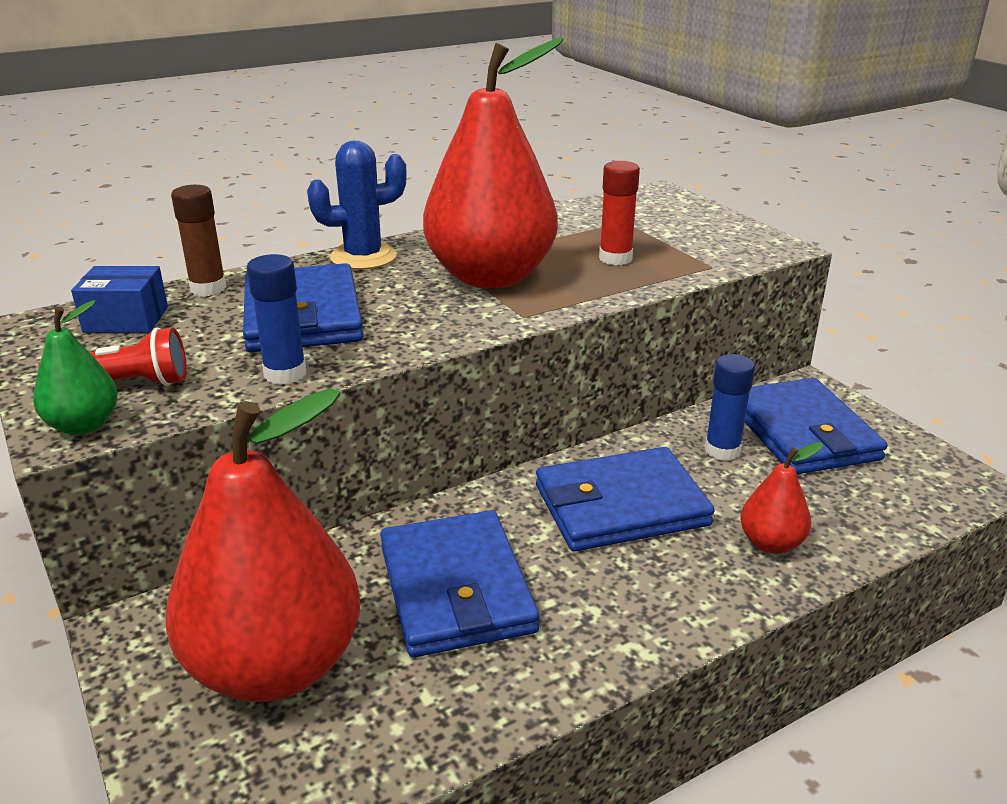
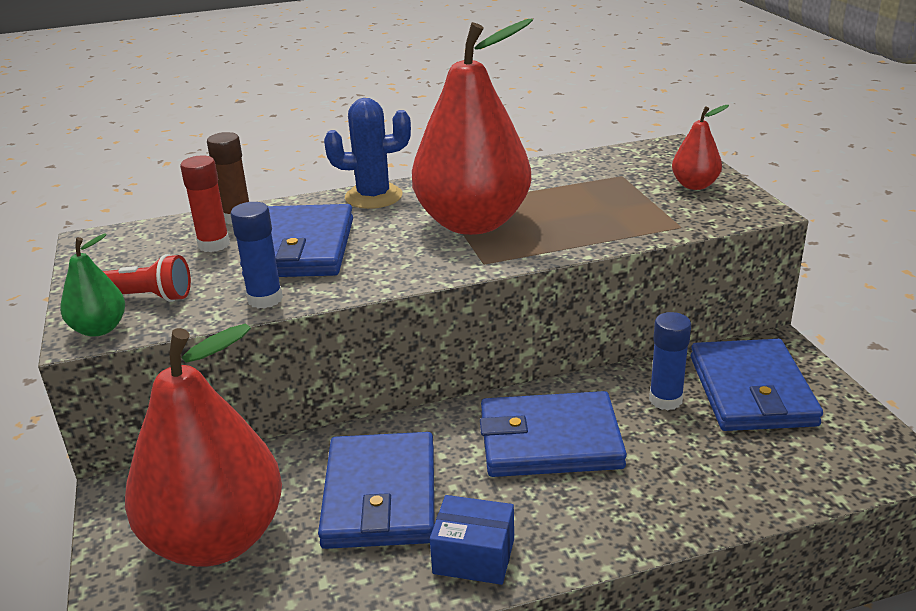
camera: 15 degrees right, 0 degrees up
blue box [71,266,168,333] -> blue box moved to [430,495,514,585]
red glue stick [599,161,640,265] -> red glue stick moved to [180,156,230,252]
red pear [740,442,823,554] -> red pear moved to [672,105,729,190]

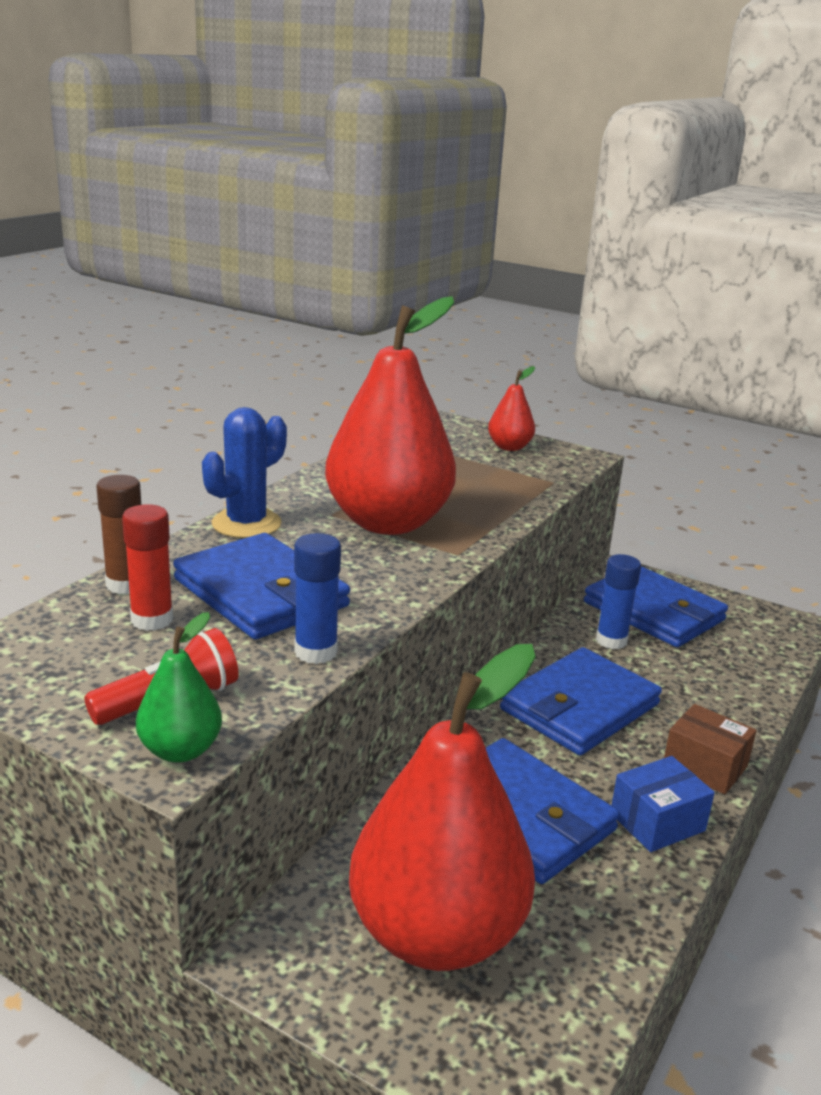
camera: 45 degrees left, 5 degrees down
none -> brown box [664,704,757,794]

